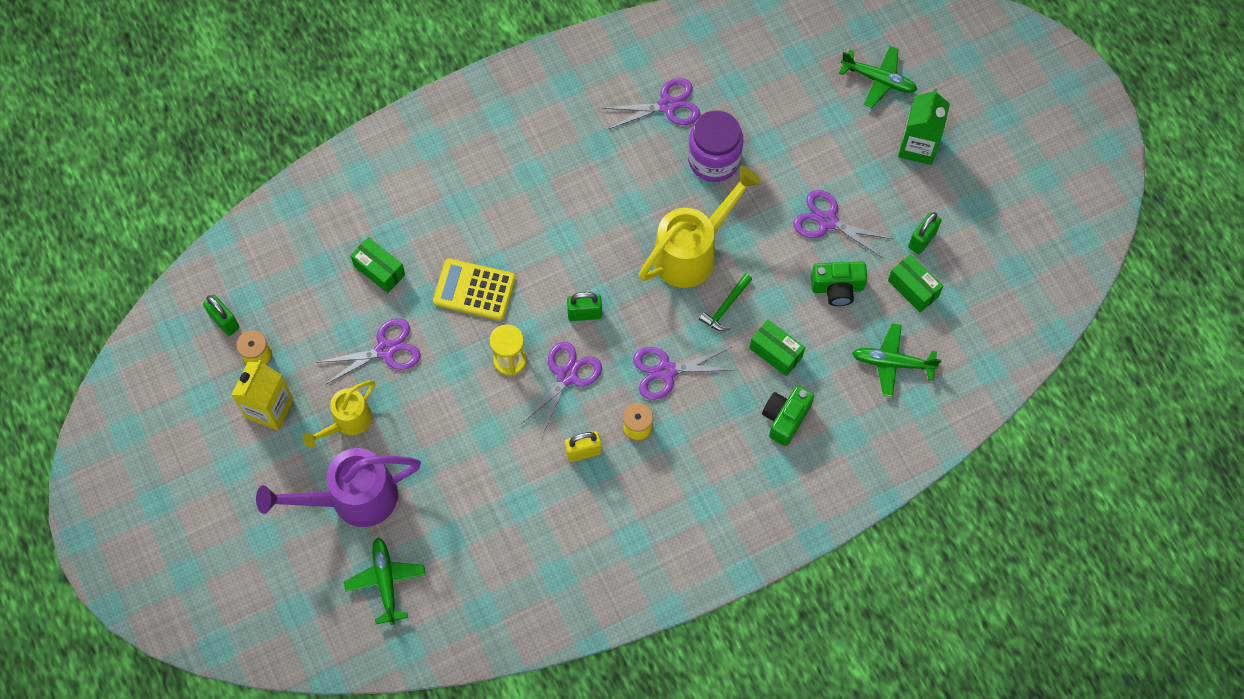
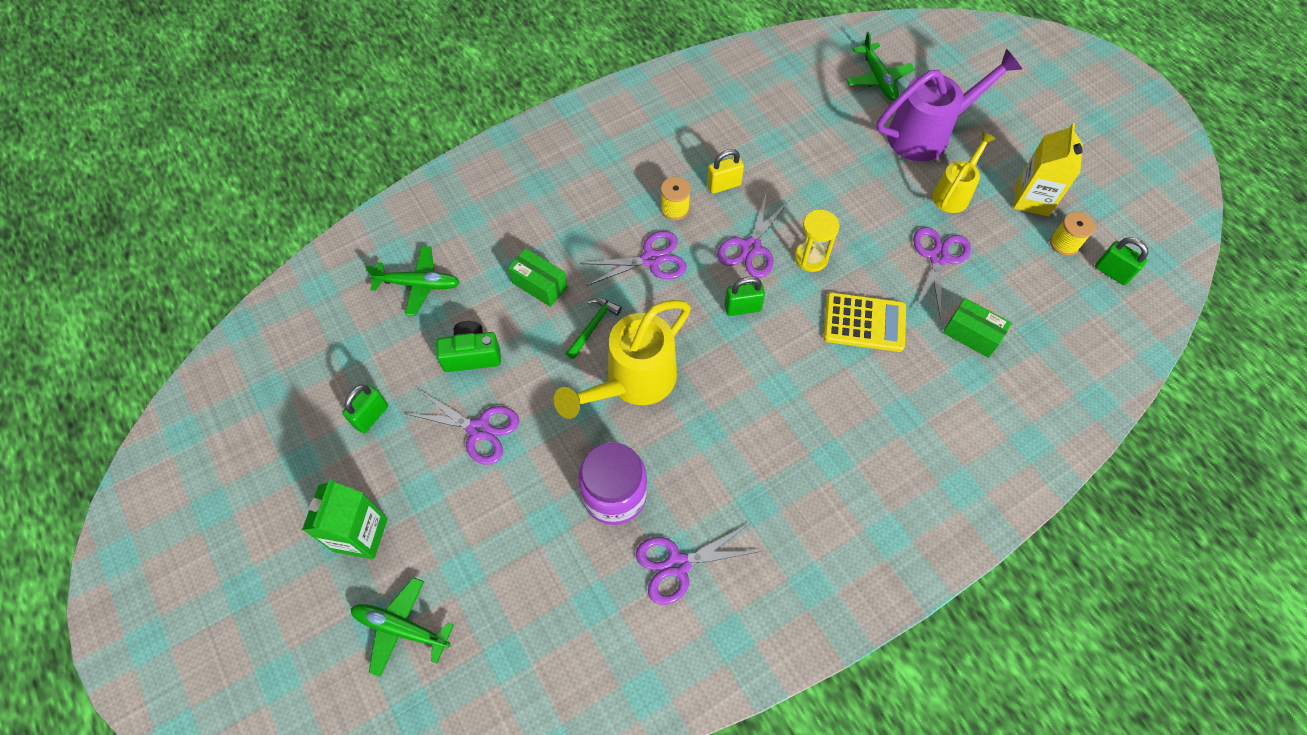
camera: 175 degrees right, 5 degrees down
purple scissors [316,318,421,385] -> purple scissors turned 135 degrees clockwise [913,227,971,319]
green camera [762,386,814,446] -> none
green box [888,254,943,312] -> none

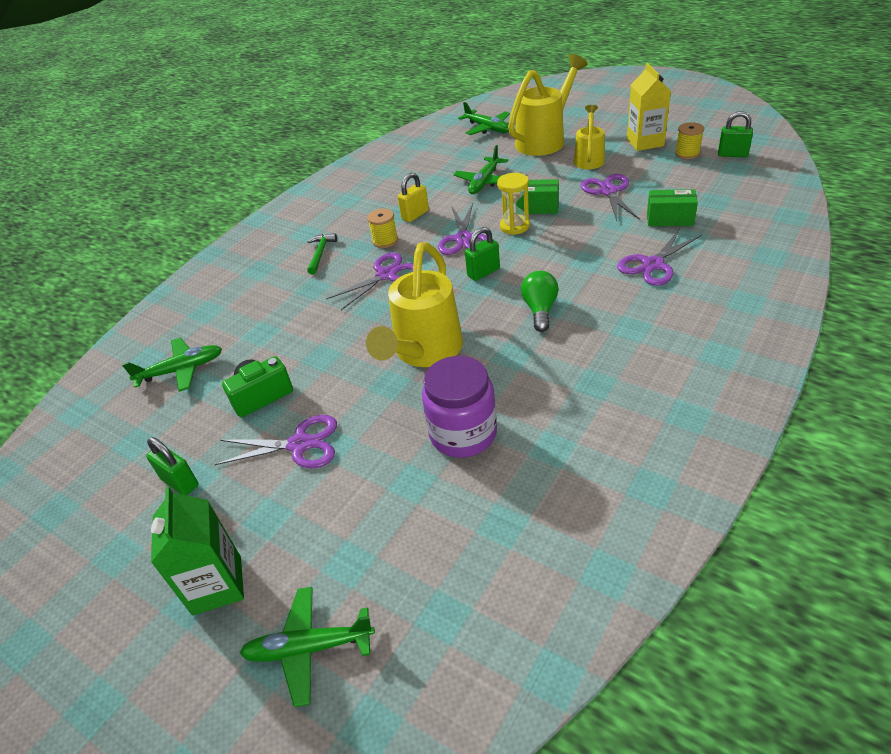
camera: 20 degrees left, 20 degrees down
green padlock [342,384,388,433] -> green padlock turned 60 degrees counterclockwise [146,437,198,495]
green box [508,248,567,307] -> green box moved to [516,179,559,214]
green hammer [566,298,622,359] -> green hammer moved to [307,233,337,275]
purple scissors [636,524,761,605] -> purple scissors moved to [617,229,702,286]
yellow calculator [823,292,906,352] -> none
purple watering can [876,48,1022,162] -> yellow watering can [508,54,588,156]
none -> green plane [453,145,508,194]
none -> green light bulb [521,271,559,332]

